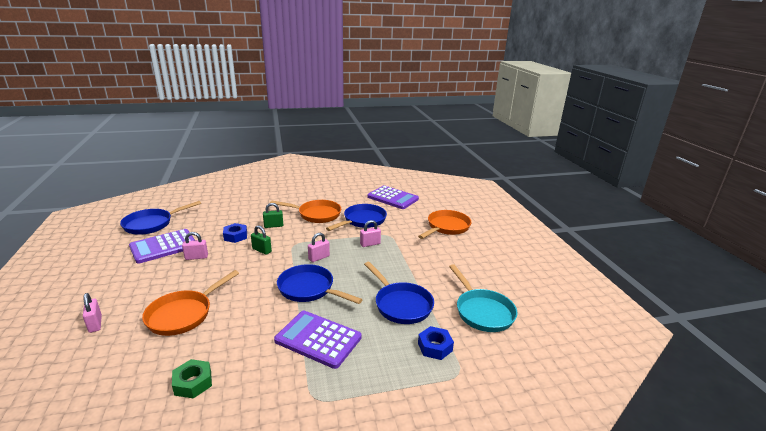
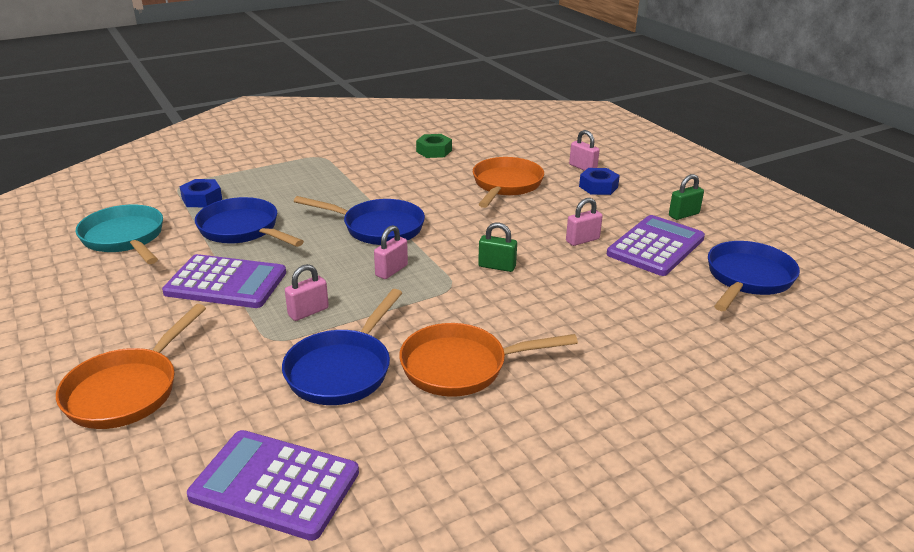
camera: 165 degrees right, 5 degrees up
blue nut [223,223,247,243] -> blue nut moved to [579,168,620,195]
green padlock [263,203,283,228] -> green padlock moved to [669,174,704,220]
purple calculator [274,311,362,369] -> purple calculator moved to [162,254,286,308]

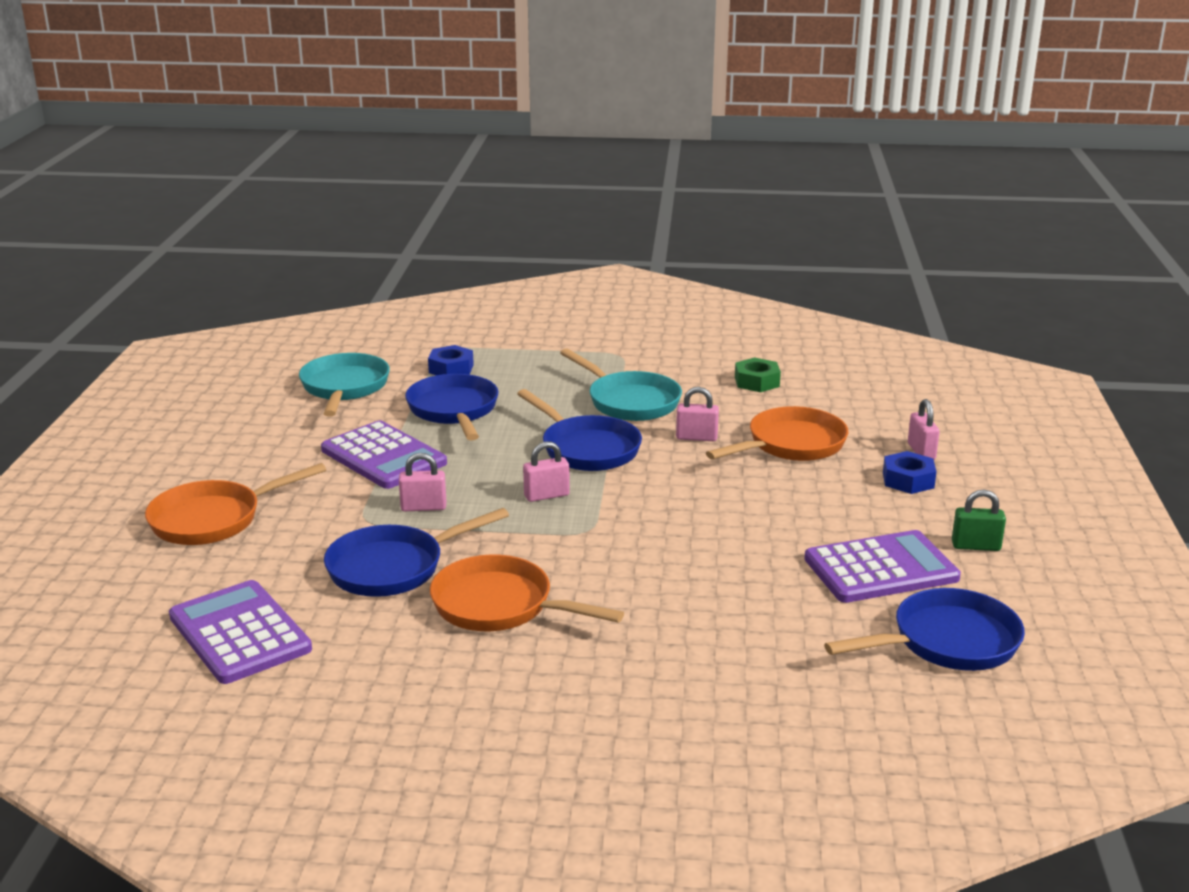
camera: 35 degrees right, 5 degrees down
green padlock [478,222,517,272] -> none
pink padlock [566,198,603,246] -> pink padlock moved to [676,387,719,441]
none -> turquoise pan [560,349,682,421]

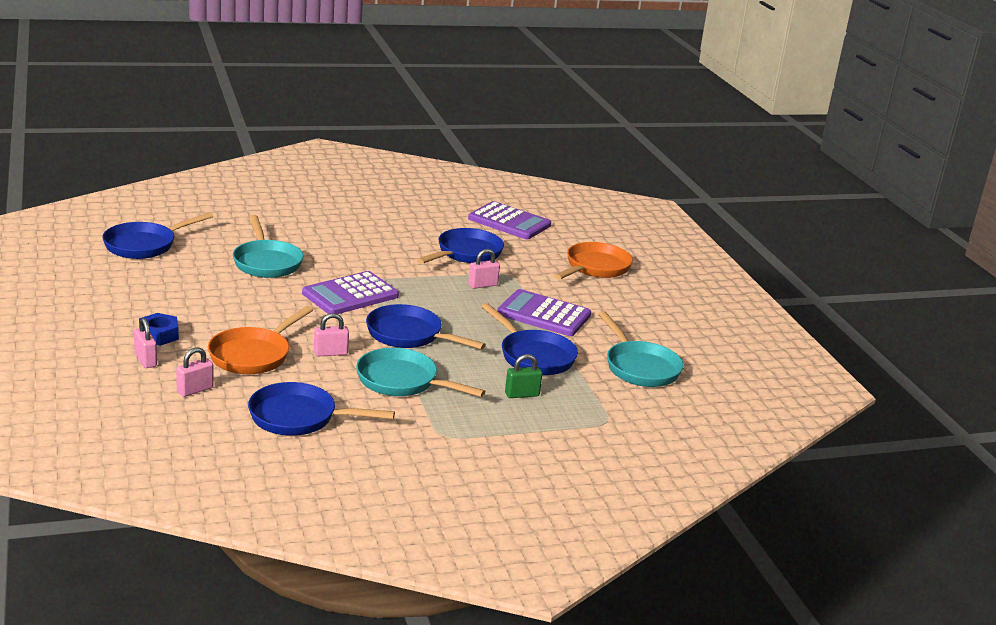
camera: 155 degrees right, 0 degrees up
blue nut [428,345,474,375] -> none
orange pan [430,555,624,631] -> none
pink padlock [523,441,570,502] -> pink padlock moved to [176,347,214,397]
green nut [735,357,781,392] -> blue pan [248,382,395,436]
purple calculator [804,530,961,603] -> purple calculator moved to [302,271,399,314]
green padlock [952,490,1006,551] -> green padlock moved to [505,354,542,398]
none -> turquoise pan [233,215,304,278]

